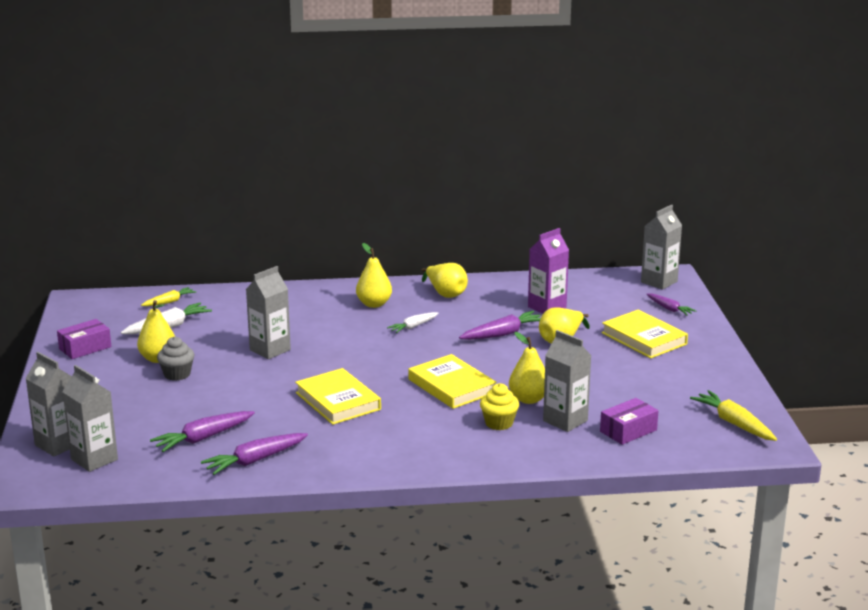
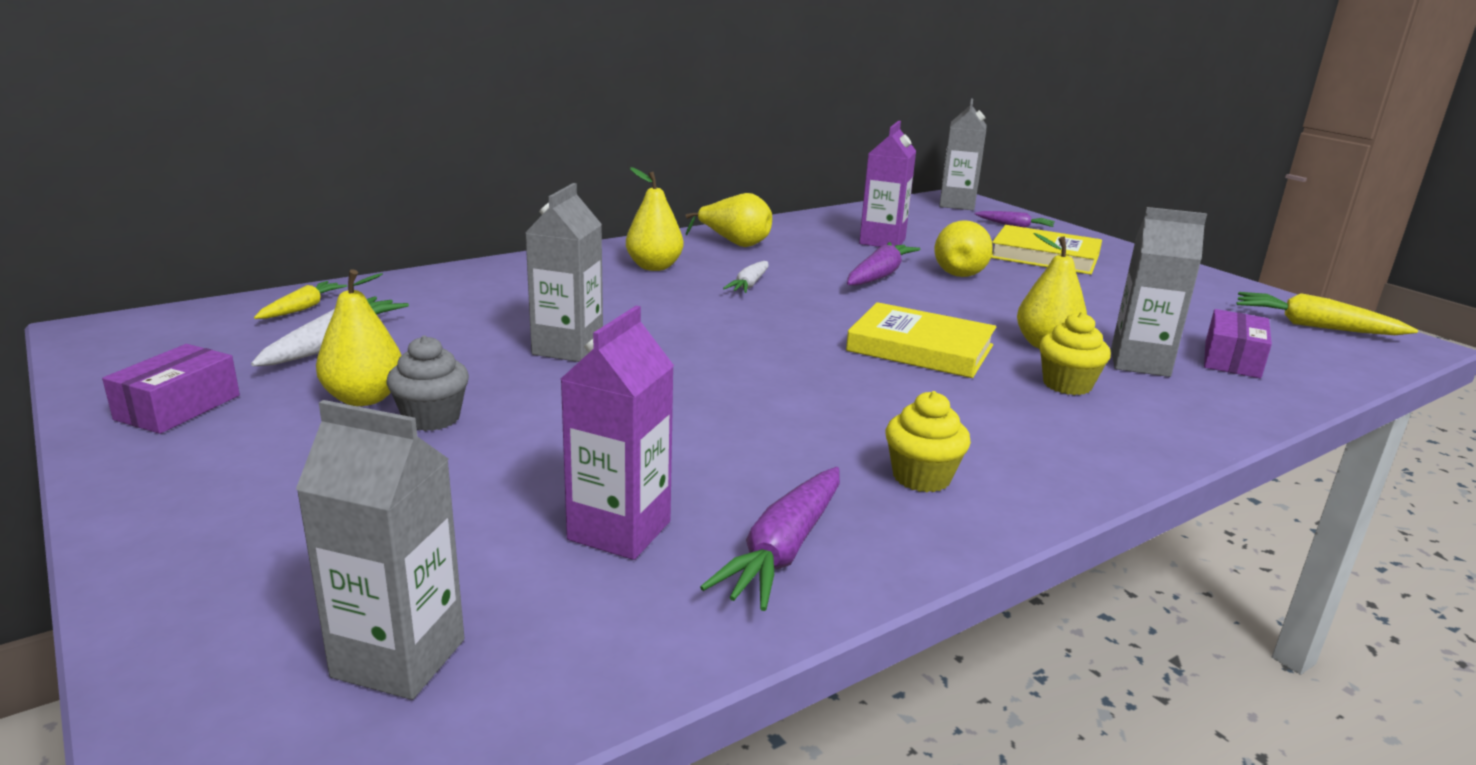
camera: 30 degrees left, 0 degrees up
grey carton [25,352,72,456] -> none
purple carrot [150,411,255,452] -> purple carton [561,306,674,560]
yellow book [295,368,381,425] -> none
none -> yellow cupcake [886,391,971,492]

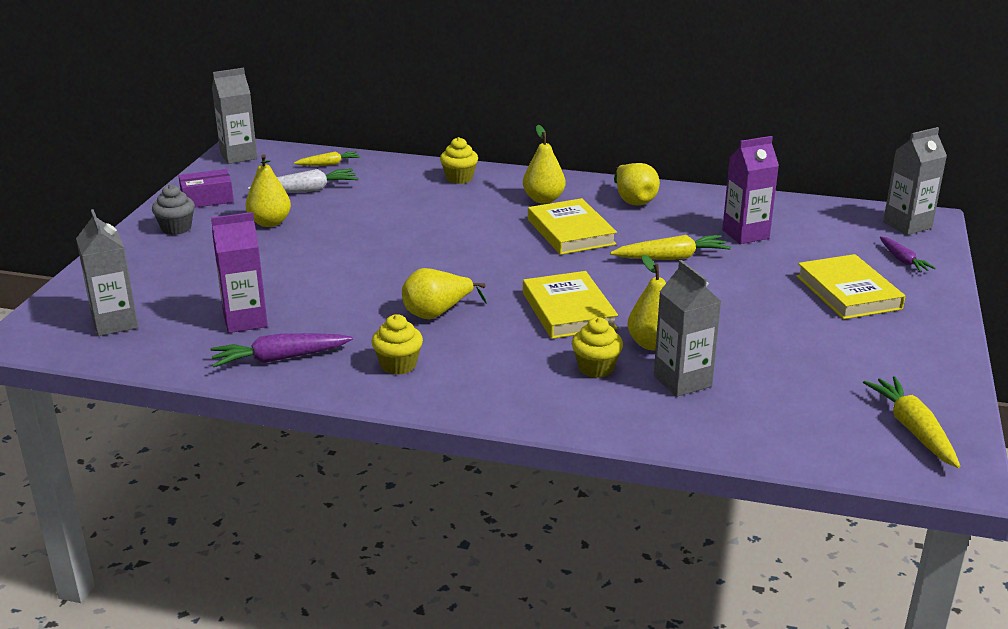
camera: 50 degrees right, 5 degrees up
grey cupcake [387,336,469,431] -> grey cupcake moved to [152,185,195,235]
grey carton [525,183,603,362] -> grey carton moved to [212,68,257,164]
white carrot [723,261,769,293] -> yellow book [528,198,617,255]
purple carrot [847,242,920,286] -> yellow carrot [610,235,731,260]
yellow pear [934,220,993,277] -> yellow pear moved to [402,268,487,319]
purple box [1204,309,1272,378] -> none
none -> yellow cupcake [440,137,478,184]

